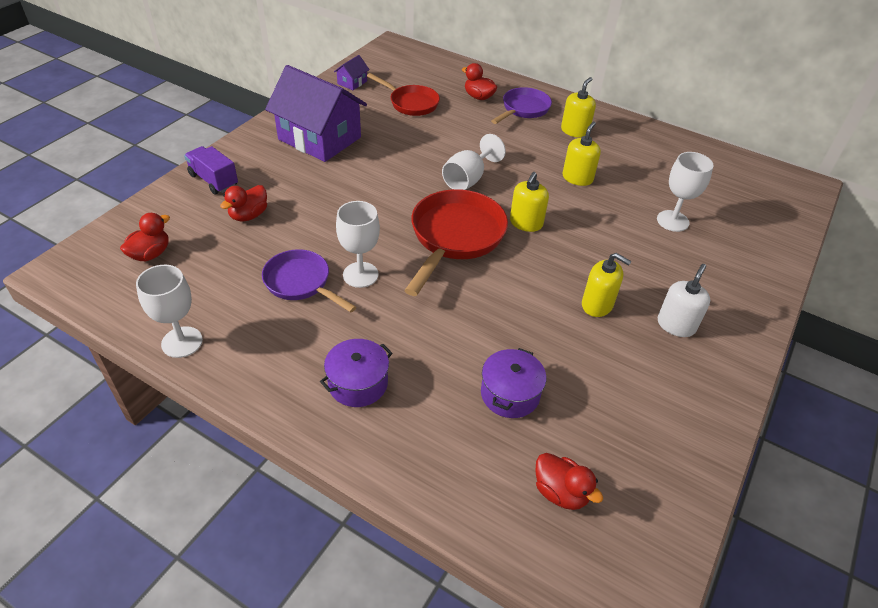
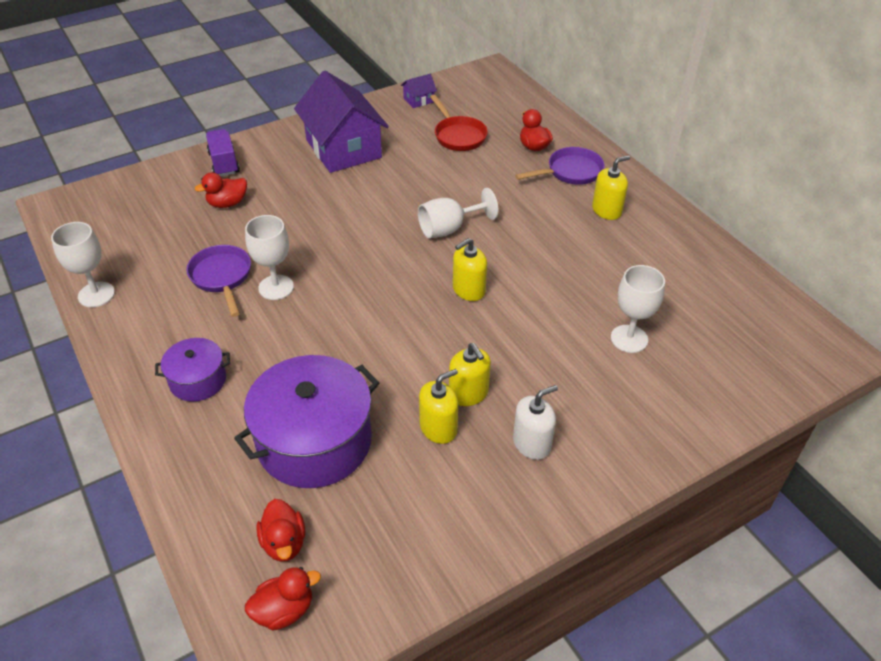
camera: 30 degrees right, 0 degrees up
red duck [120,213,170,261] -> red duck moved to [245,567,321,631]
red pan [404,189,508,296] -> none
purple pot [481,348,546,418] -> purple pot [234,355,379,488], size x1.90
yellow soap dispenser [563,122,601,186] -> yellow soap dispenser moved to [419,369,458,444]

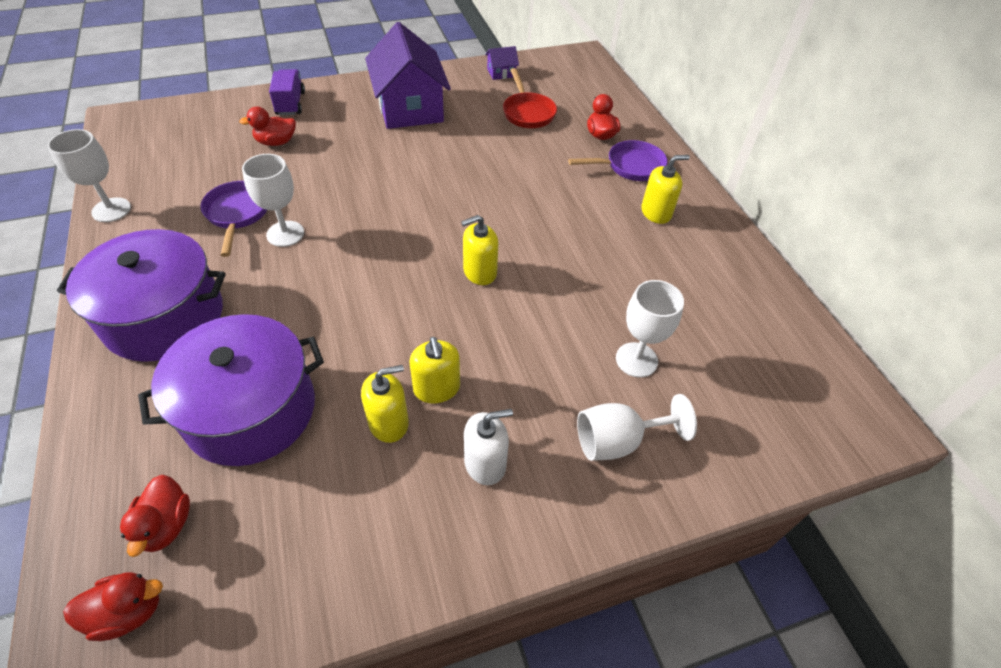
camera: 10 degrees right, 5 degrees up
purple pot [155,338,230,402] -> purple pot [57,229,226,362], size x1.90
white goblet [418,188,498,238] -> white goblet moved to [577,394,697,461]

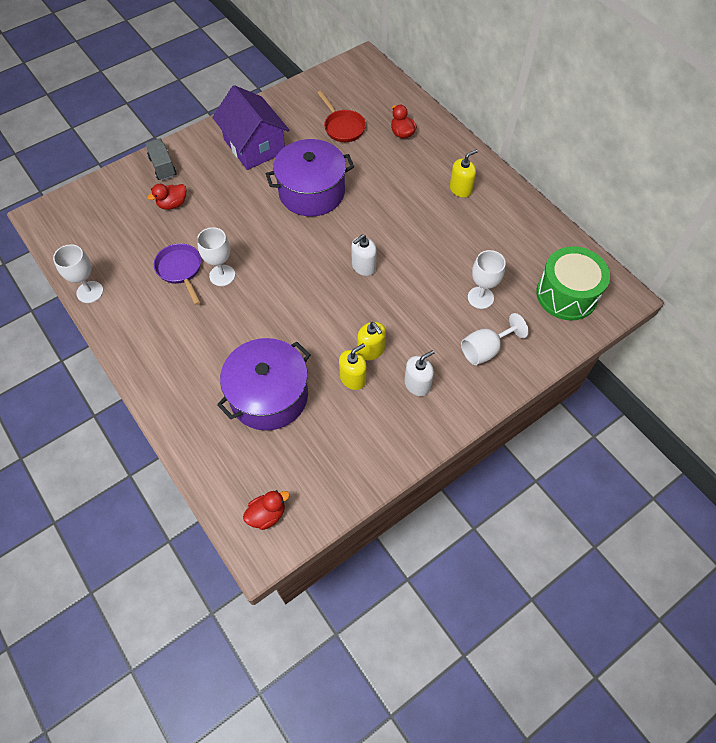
camera: 15 degrees left, 10 degrees up
purple pot [57,229,226,362] -> purple pot moved to [266,139,354,216]
red duck [120,475,190,557] -> none
purple truck [269,69,305,115] -> grey truck [145,138,177,181]
yellow soap dispenser [461,215,498,285] -> white soap dispenser [351,234,377,276]
purple house [485,46,519,80] -> none
purple pan [568,140,668,181] -> none
none -> green drum [536,246,610,321]

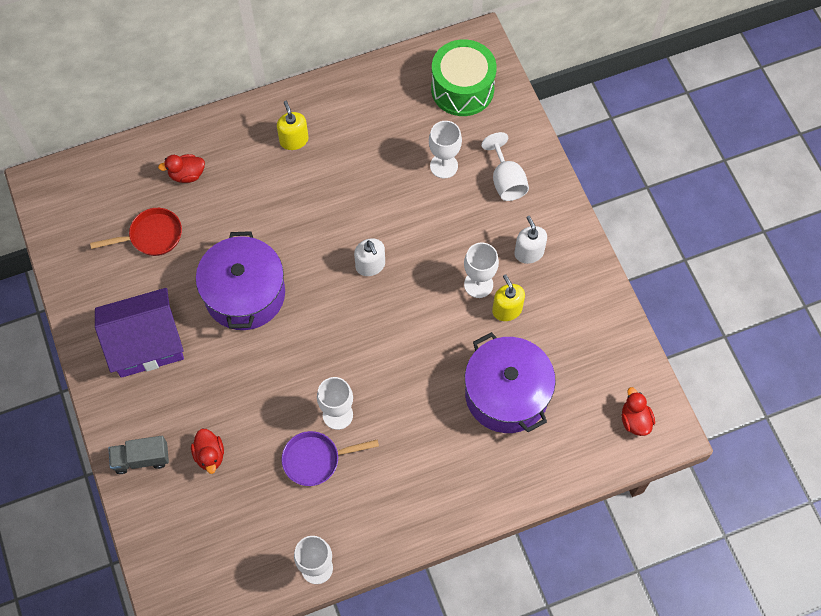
camera: 75 degrees left, 5 degrees up
yellow soap dispenser [357,322,386,360] -> white goblet [464,243,499,298]

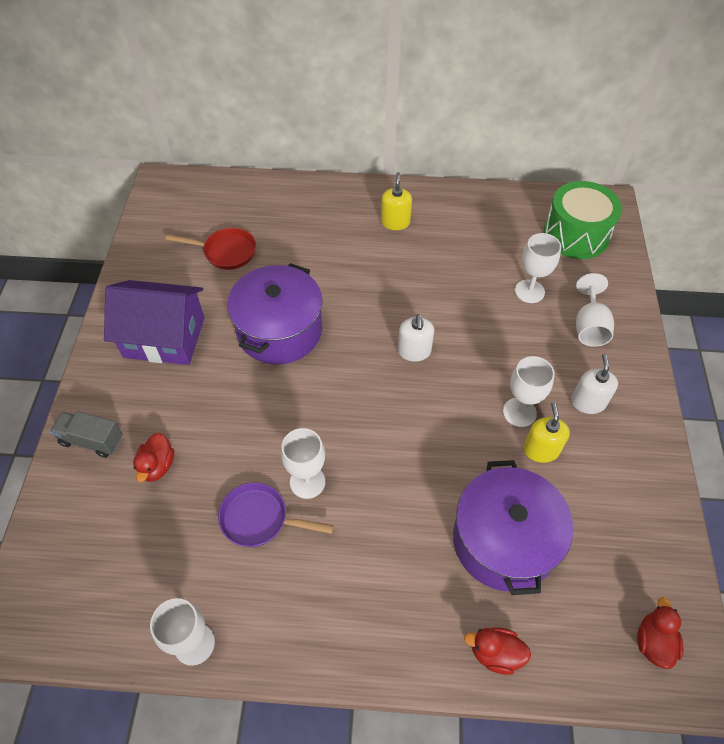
camera: 25 degrees right, 10 degrees down
red duck [158,154,205,183] -> red duck moved to [464,627,531,675]

